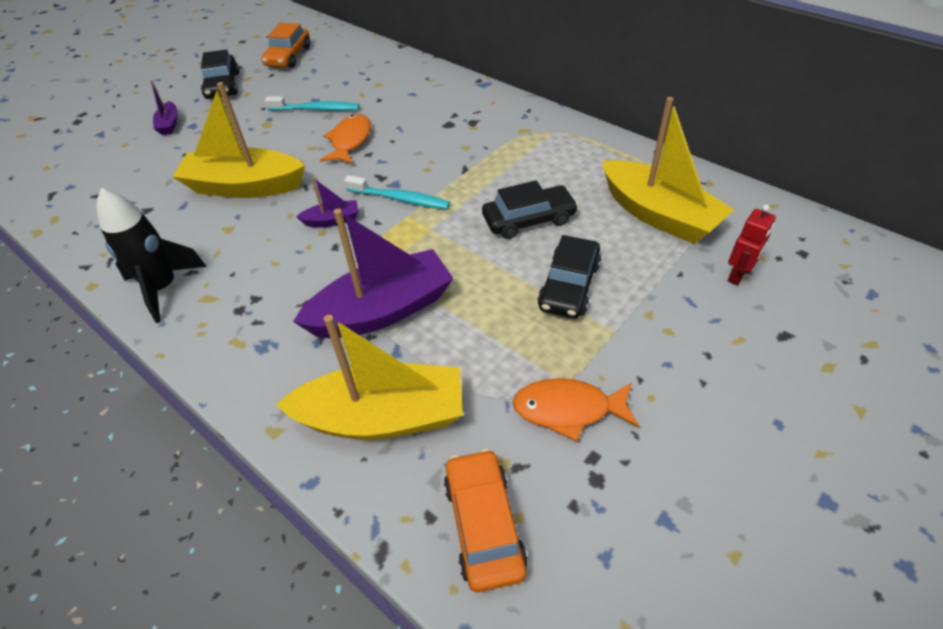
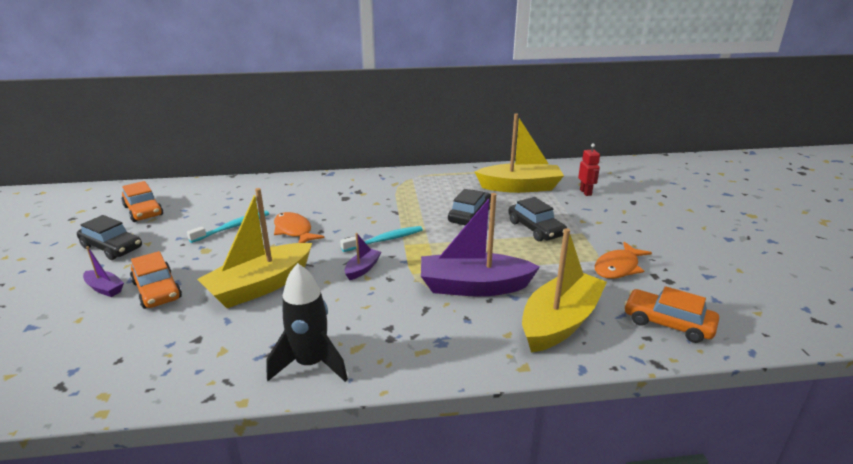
camera: 50 degrees left, 20 degrees down
purple boat [293,209,454,338] -> purple boat turned 105 degrees counterclockwise [421,193,540,297]
none -> orange car [130,251,182,309]

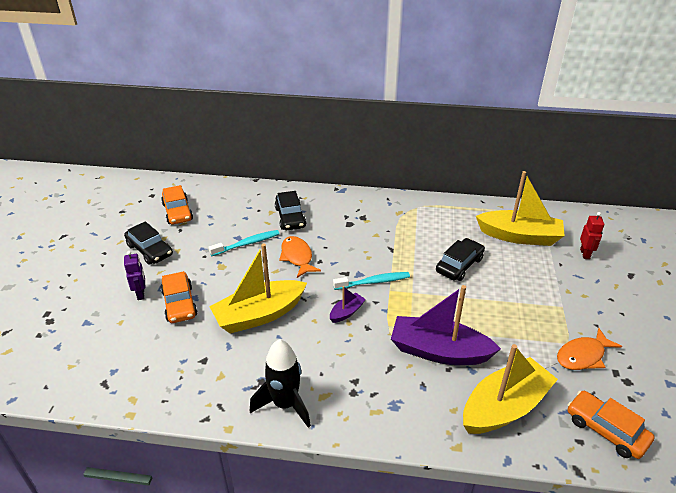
camera: 15 degrees right, 10 degrees up
purple boat [83,246,124,297] -> purple robot [124,251,145,300]
black car [508,197,567,241] -> black car moved to [275,191,306,230]

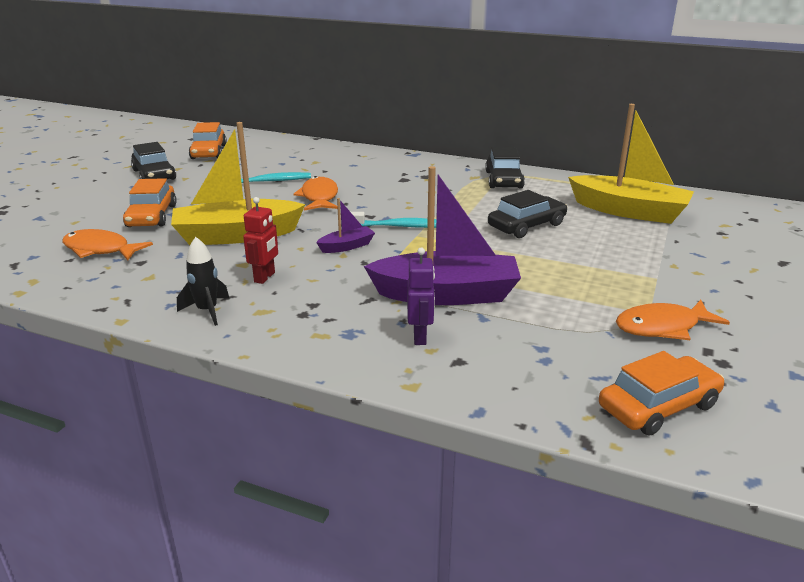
camera: 15 degrees right, 10 degrees down
purple robot [124,251,145,300] -> purple robot moved to [407,248,435,345]
black rocket [250,339,311,428] -> black rocket [177,237,230,326], size x0.61
black car [275,191,306,230] -> black car moved to [485,147,525,189]
purple boat [391,285,501,365] -> purple boat turned 150 degrees clockwise [364,166,521,305]
yellow boat [463,344,558,434] -> none
orange car [568,391,655,459] -> orange car turned 90 degrees clockwise [599,351,724,436]
red robot [580,212,604,259] -> red robot moved to [243,197,278,284]
none -> orange fish [62,229,153,261]

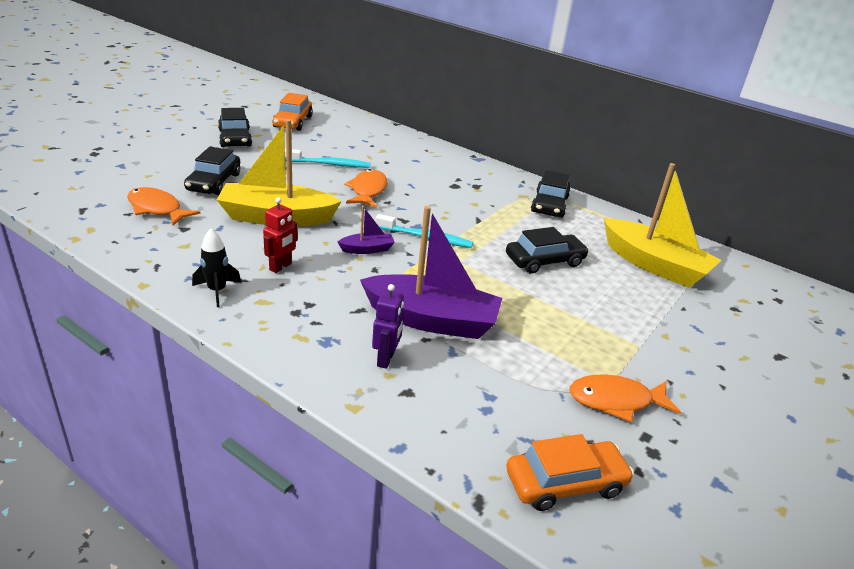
camera: 10 degrees right, 5 degrees up
orange car [123,178,177,227] -> black car [184,147,240,195]

